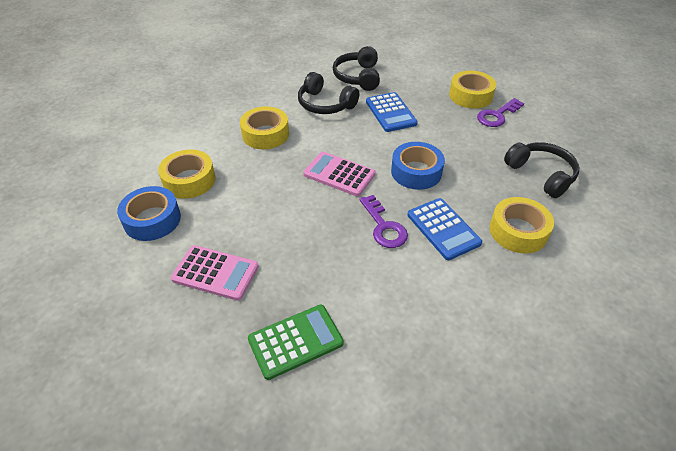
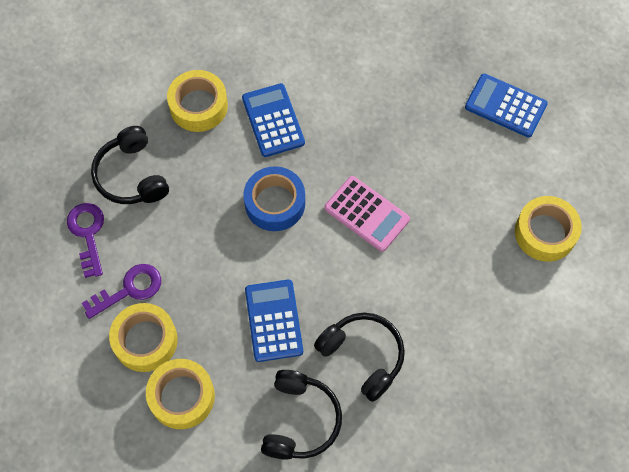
camera: 170 degrees left, 20 degrees up
blue tape [117,186,181,241] -> none
pink calculator [171,245,259,301] -> blue calculator [465,74,548,137]
yellow tape [240,106,289,149] -> yellow tape moved to [146,359,215,429]
green calculator [248,305,344,380] -> none
purple key [360,195,408,248] -> purple key moved to [67,203,104,278]

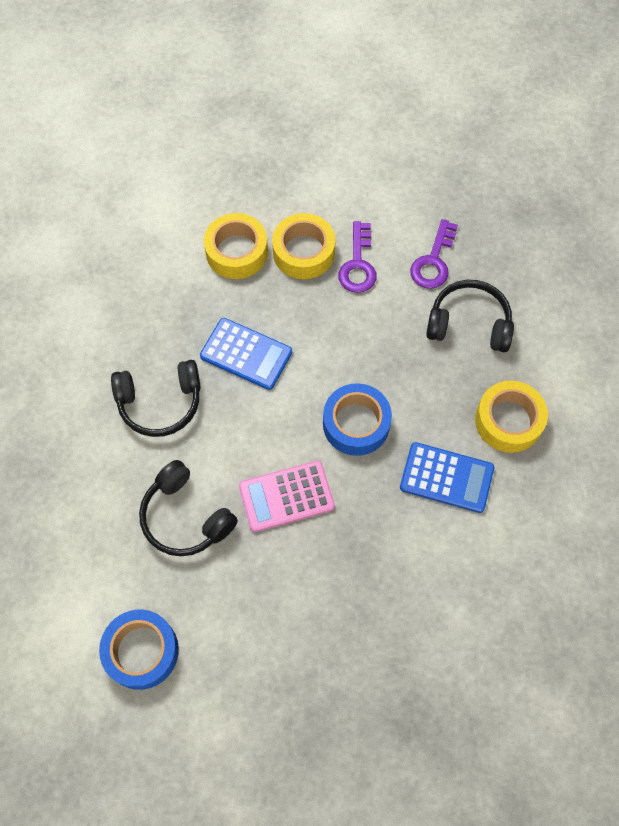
camera: 125 degrees right, 0 degrees up
purple key [67,203,104,278] -> purple key turned 90 degrees clockwise [410,219,458,289]
black headphones [261,370,342,460] -> black headphones moved to [139,460,238,556]
blue calculator [465,74,548,137] -> none
yellow tape [515,196,582,262] -> blue tape [99,610,179,690]

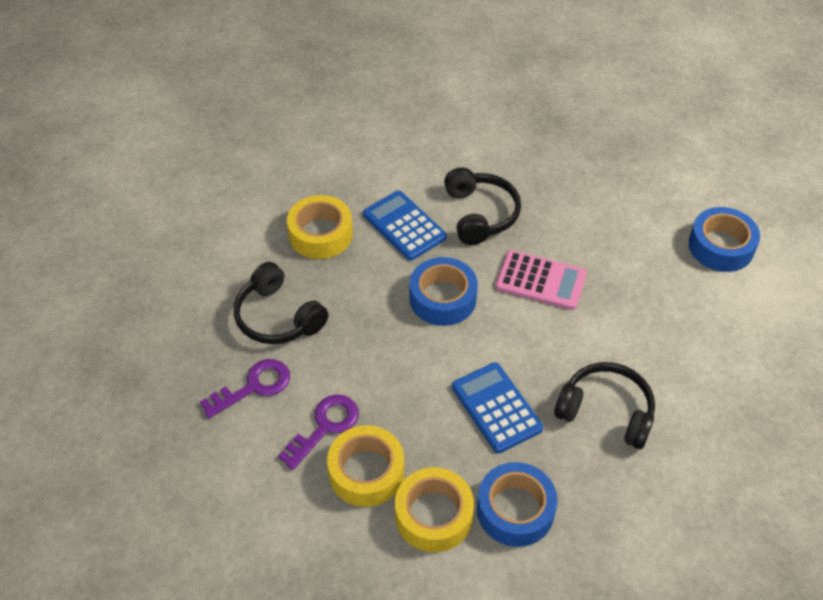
camera: 145 degrees left, 15 degrees down
black headphones [139,460,238,556] -> black headphones moved to [444,168,521,245]
none -> blue tape [477,462,558,547]

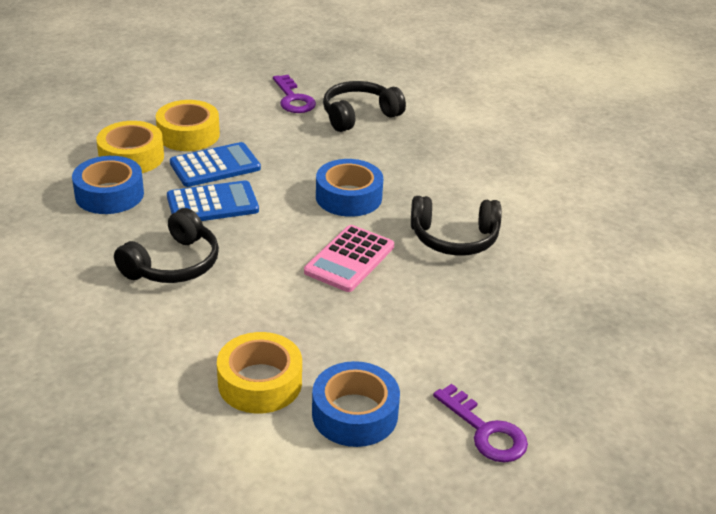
camera: 100 degrees right, 15 degrees down
purple key [278,395,359,470] -> purple key moved to [433,384,528,463]
yellow tape [287,195,353,259] -> yellow tape moved to [217,332,302,413]
blue calculator [363,191,447,261] -> blue calculator moved to [170,142,261,187]

